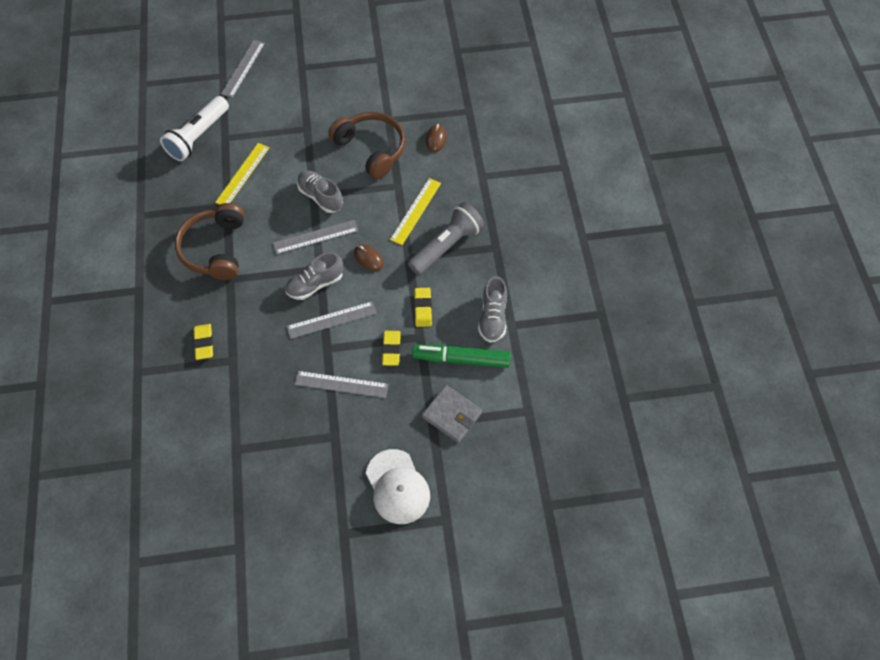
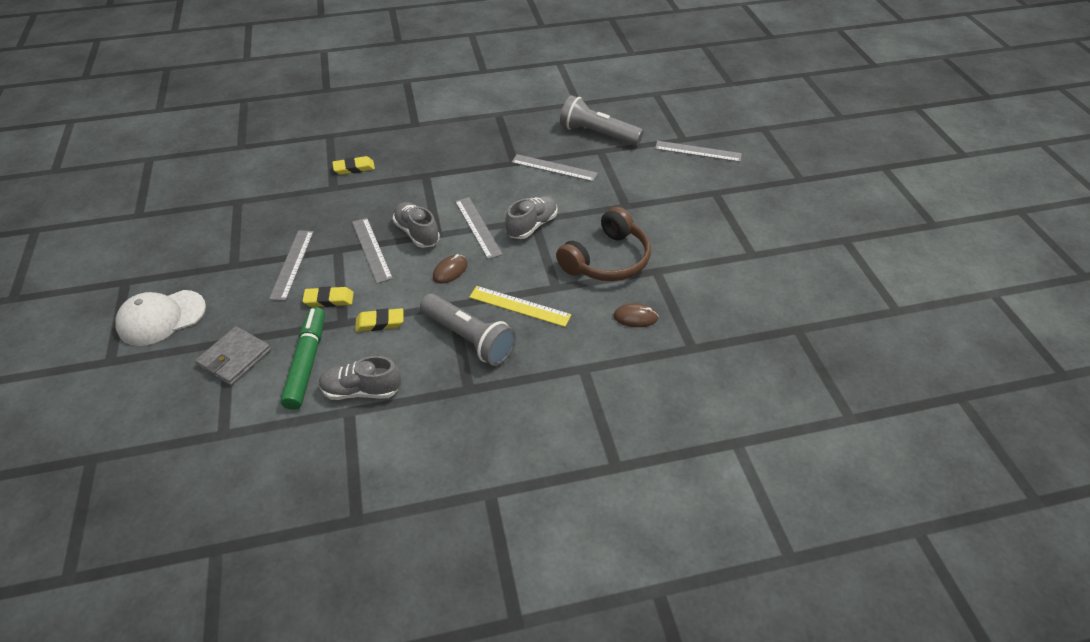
camera: 85 degrees right, 15 degrees down
white flashlight [160,96,229,161] -> grey flashlight [560,95,644,146]
brown headphones [175,203,245,280] -> none
yellow ruler [215,143,269,205] -> grey ruler [511,154,598,182]

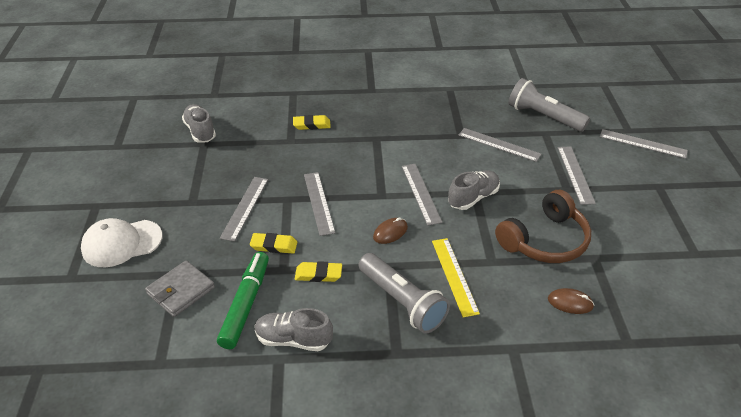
camera: 10 degrees right, 5 degrees down
grey shoe [393,202,440,248] -> grey shoe moved to [182,104,216,143]
yellow ruler [469,286,572,327] -> yellow ruler turned 45 degrees clockwise [432,238,480,317]
none -> grey ruler [557,147,596,205]

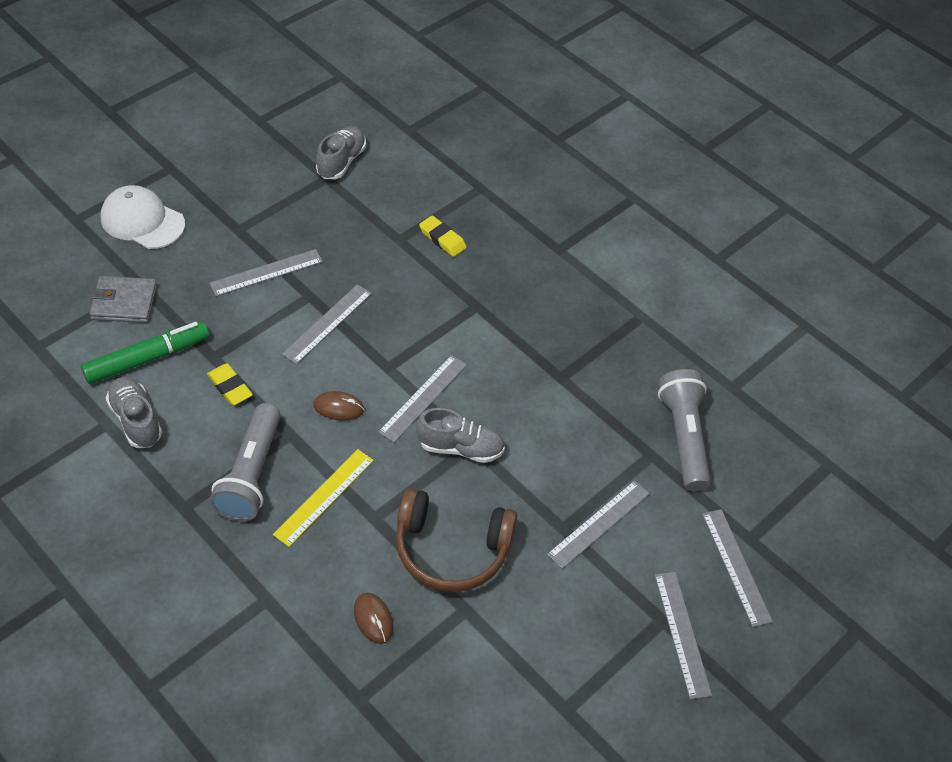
camera: 45 degrees right, 10 degrees up
yellow eraser [250,233,297,254] -> none
grey ruler [459,128,541,162] -> grey ruler moved to [655,572,712,700]

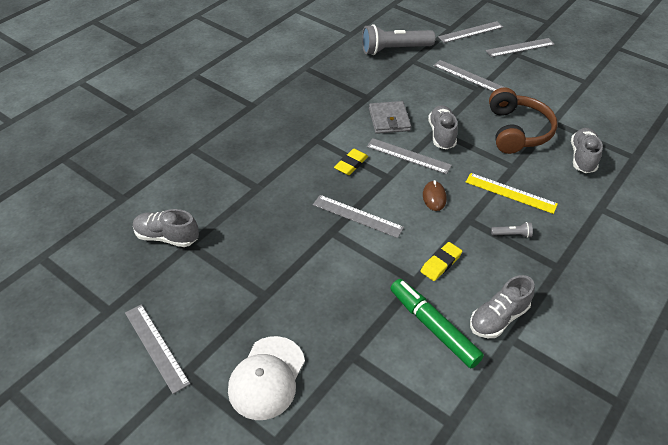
camera: 95 degrees left, 5 degrees down
grey wallet [89,276,157,323] -> grey wallet moved to [369,101,411,134]
grey ruler [209,249,323,296] -> grey ruler moved to [125,304,190,394]
grey flashlight [209,403,281,521] -> grey flashlight [491,222,533,238], size x0.41
brown mouse [354,592,393,644] -> grey shoe [571,128,603,173]
yellow eraser [419,215,467,257] -> yellow eraser moved to [334,149,368,175]

